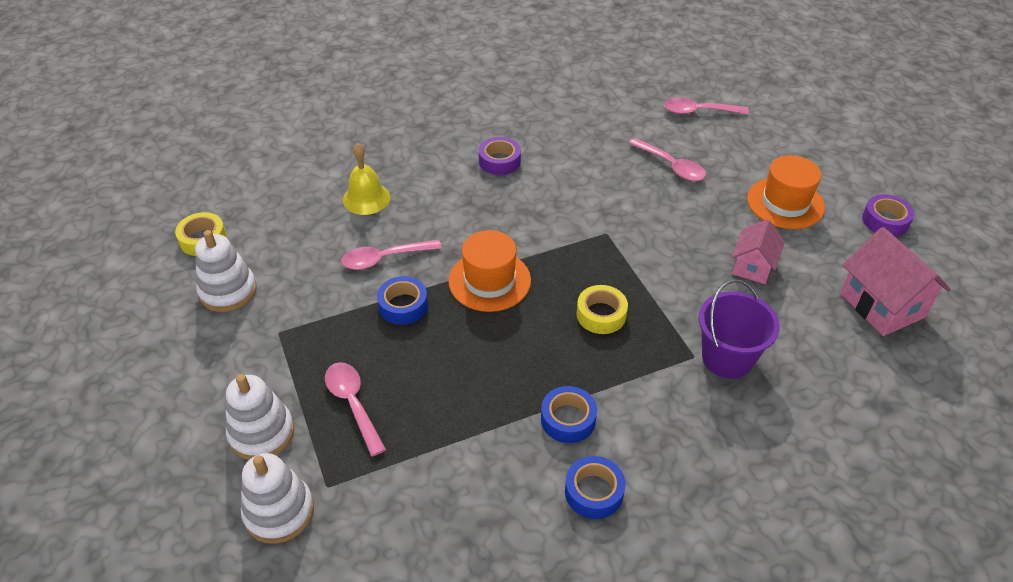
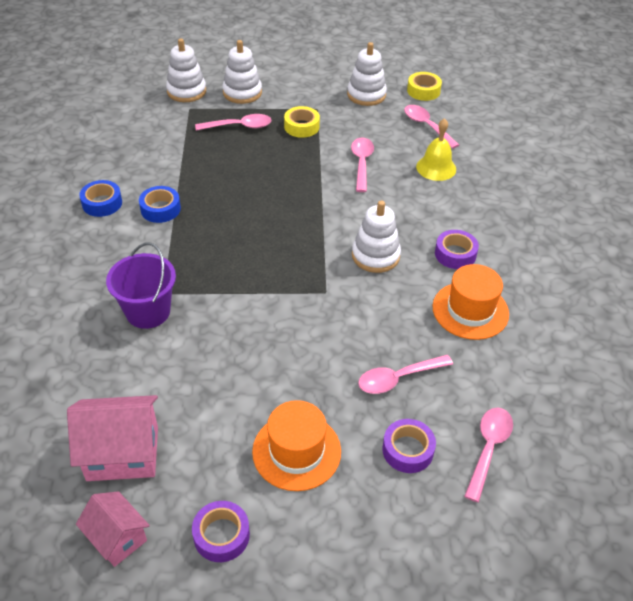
camera: 110 degrees right, 0 degrees up
blue tape [377,276,428,325] -> none
orange hat [448,230,531,312] -> orange hat moved to [433,264,509,340]
yellow tape [577,285,628,334] -> yellow tape moved to [284,106,320,138]
pink house [732,219,785,284] -> pink house moved to [76,491,150,567]
none -> white stacking toy [352,201,401,273]
none -> purple tape [382,419,436,473]
none -> pink spoon [404,105,459,149]

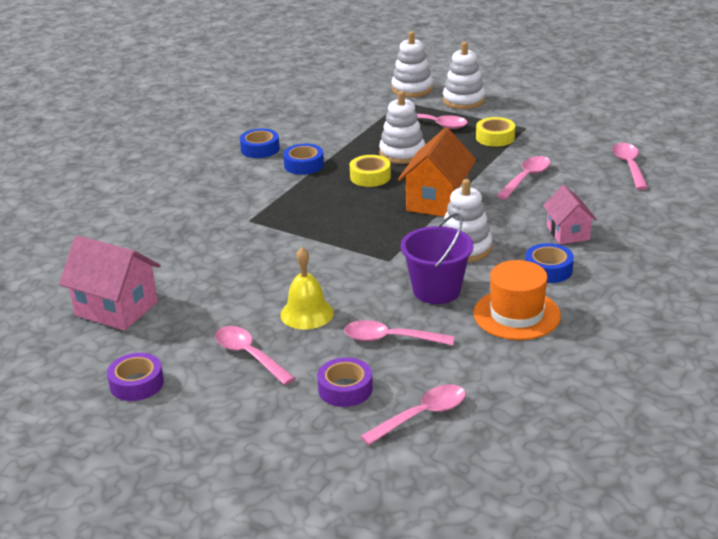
camera: 35 degrees right, 15 degrees down
pink house [76,491,150,567] -> pink house moved to [543,185,597,244]
purple bucket [106,243,176,329] -> purple bucket moved to [401,213,473,304]
orange hat [252,400,341,491] -> pink spoon [215,326,295,385]
white stacking toy [347,42,387,106] -> white stacking toy moved to [379,91,425,164]
yellow tape [407,72,442,101] -> yellow tape moved to [350,155,391,187]
yellow bell [416,118,456,181] -> yellow bell moved to [280,247,334,330]
purple tape [435,230,479,269] -> blue tape [525,243,574,283]
none -> orange house [398,128,476,217]

